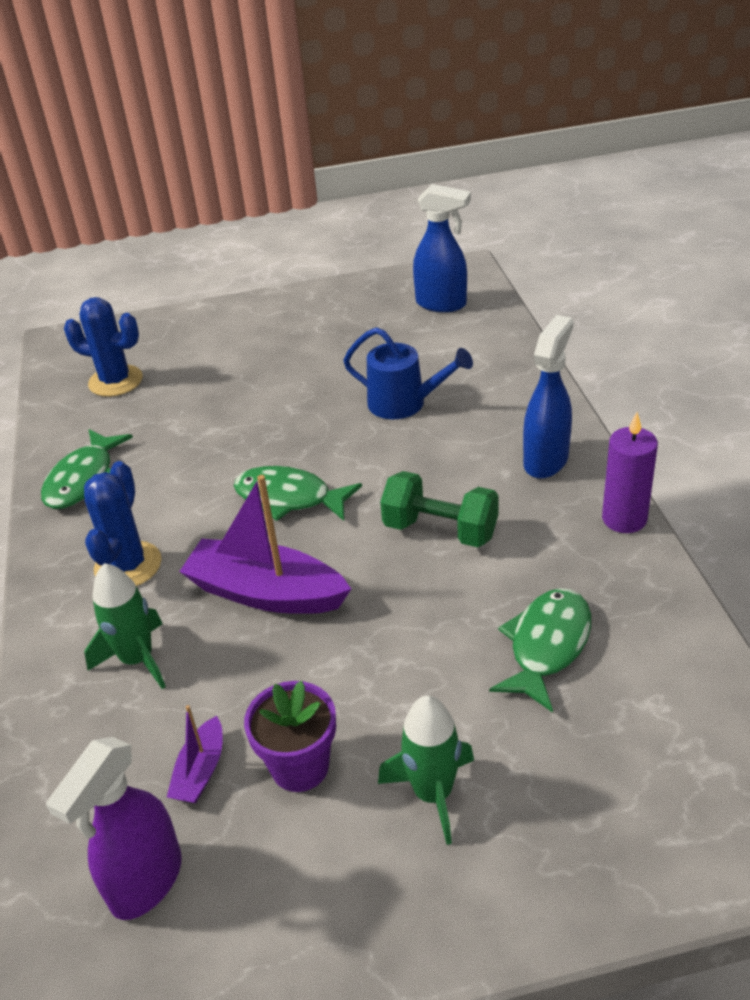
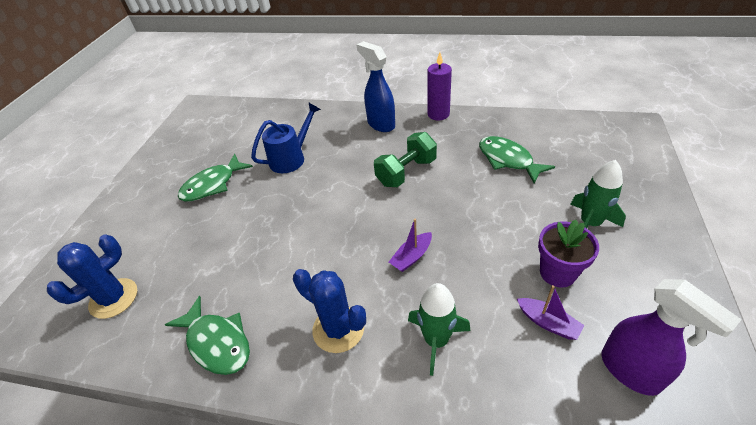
camera: 65 degrees left, 5 degrees up
purple boat [179,475,351,614] -> purple boat [389,219,432,272], size x0.49
green fish [234,466,362,521] -> green fish moved to [178,154,253,202]
blue spray bottle [413,184,471,312] -> none

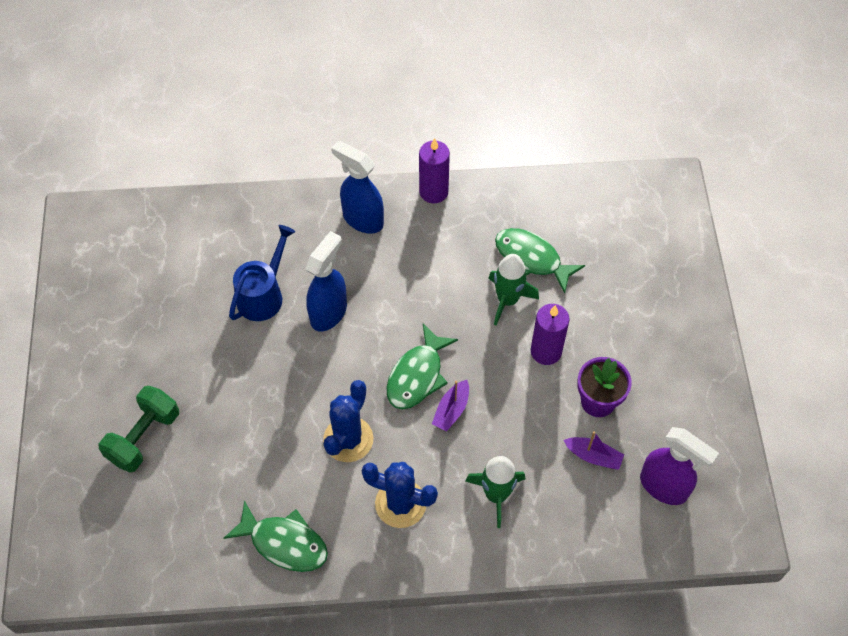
camera: 20 degrees left, 15 degrees up
blue cactus [47,235,137,319] -> blue cactus moved to [323,380,373,462]
green fish [178,154,253,202] -> green fish moved to [387,324,458,409]
green dumbbell [374,132,437,187] -> green dumbbell moved to [98,386,179,472]
green rocket [570,160,626,228] -> green rocket moved to [488,254,539,326]
none -> blue spray bottle [305,231,347,332]
none -> purple candle [531,304,570,365]

